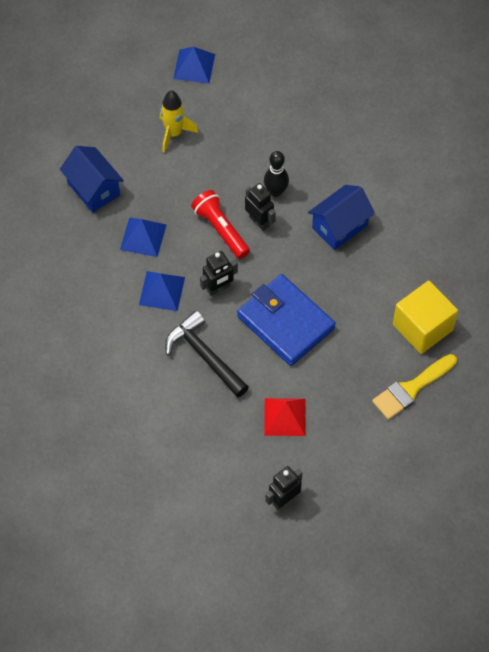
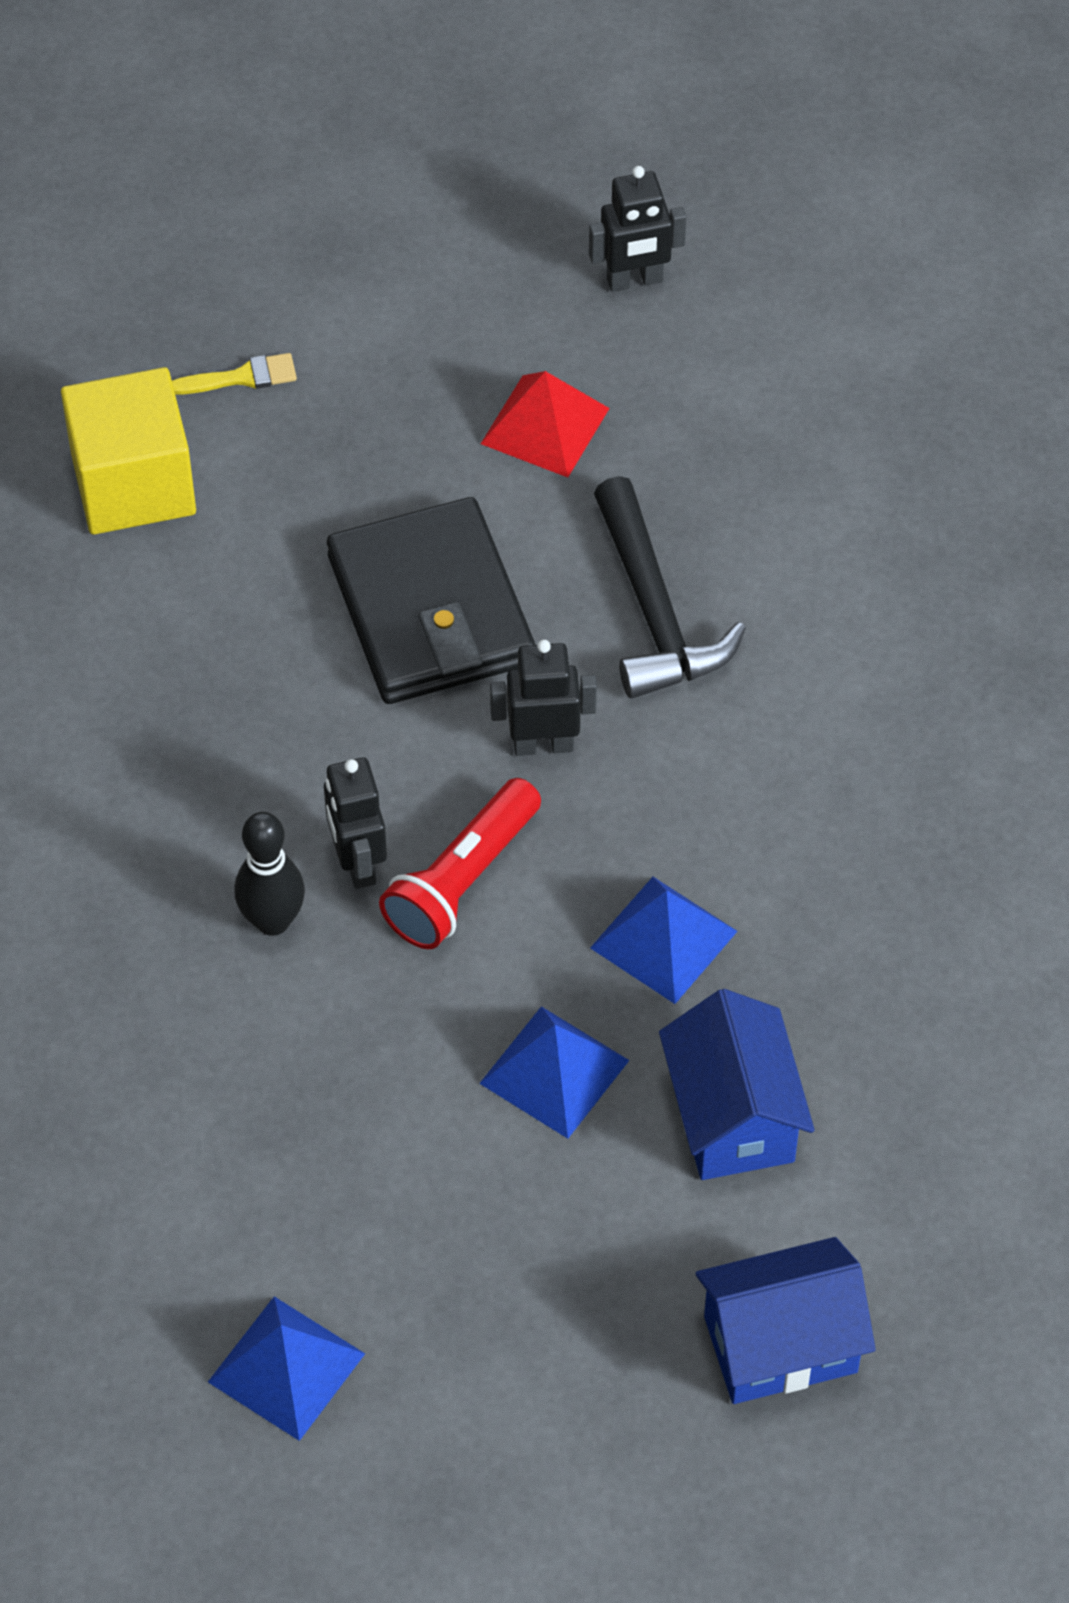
camera: 155 degrees left, 5 degrees down
blue pyramid [139,271,185,311] -> blue pyramid moved to [479,1006,630,1139]
yellow rocket [160,90,198,153] -> none
red flashlight [191,190,250,259] -> red flashlight turned 45 degrees clockwise [379,778,541,949]
blue wallet [237,274,336,366] -> black wallet [327,497,535,704]
blue house [308,185,375,250] -> blue house moved to [696,1237,876,1404]
yellow brush [372,354,457,420] -> yellow brush [172,353,297,395], size x0.54

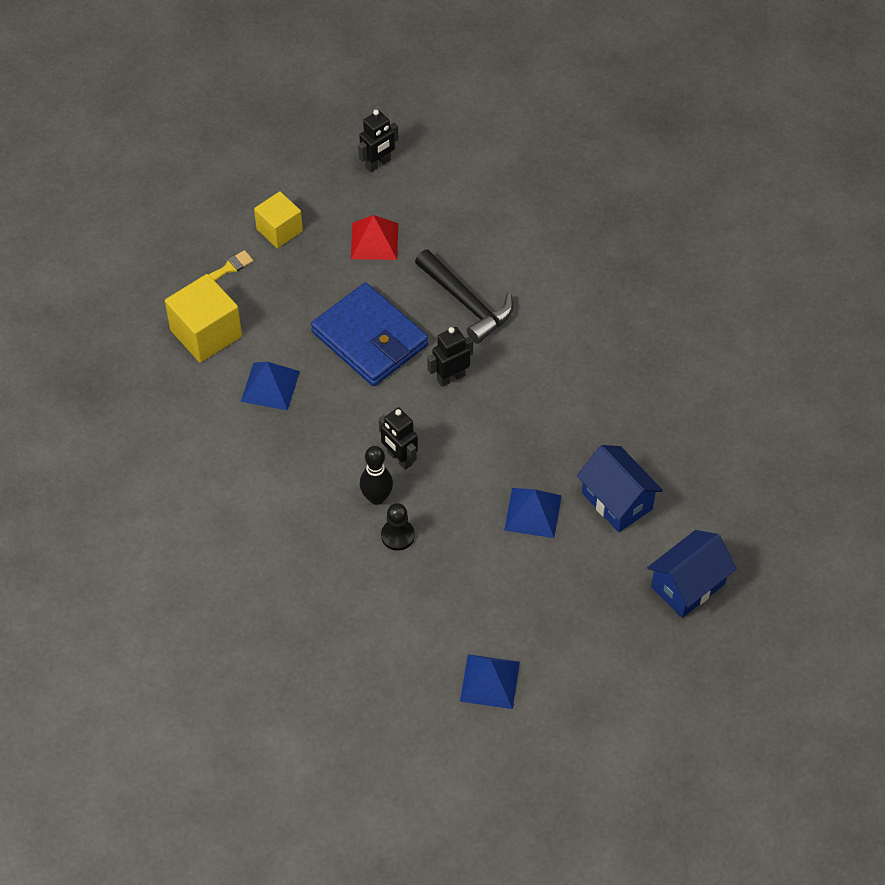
camera: 25 degrees left, 0 degrees up
black wallet [327,497,535,704] -> blue wallet [311,283,428,386]
red flashlight [379,778,541,949] -> none
blue pyramid [590,877,737,1004] -> blue pyramid moved to [241,362,300,411]
none -> yellow cube [254,191,303,248]
none -> black pawn [381,503,415,551]

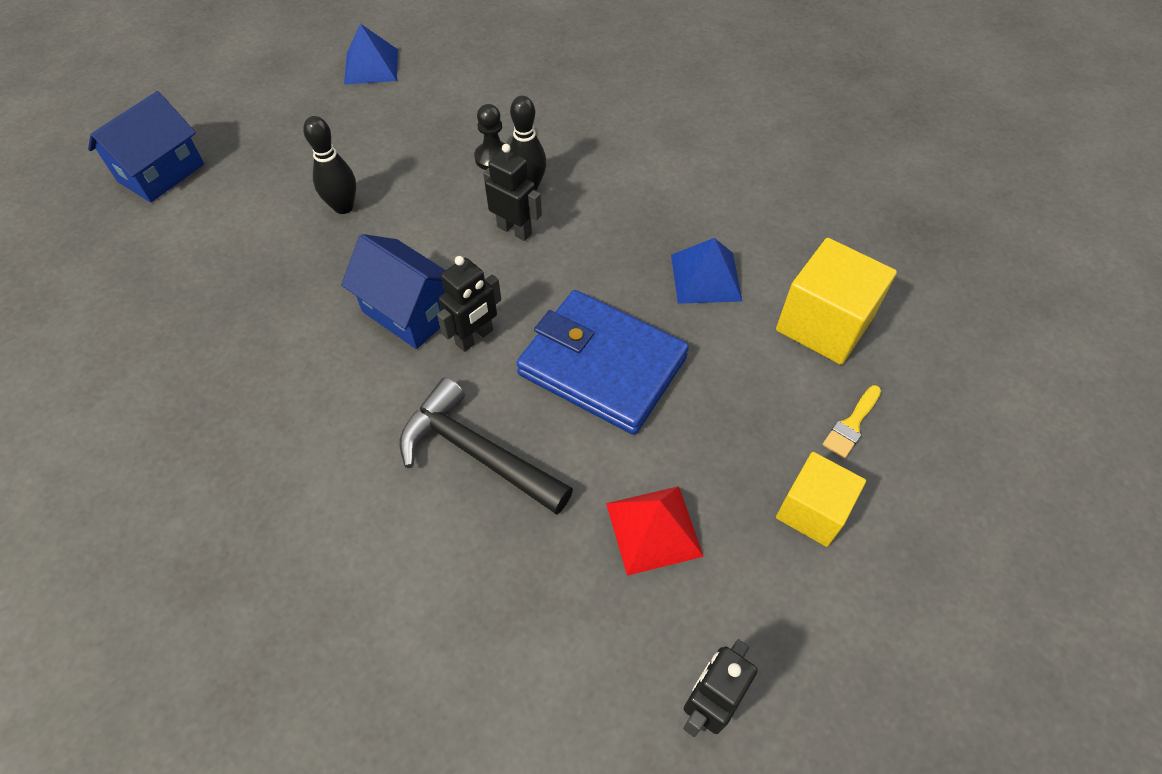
camera: 165 degrees right, 0 degrees up
blue pyramid [504,488,562,538] -> black bowling pin [303,116,356,214]
blue house [577,445,663,532] -> blue house moved to [341,234,445,349]

